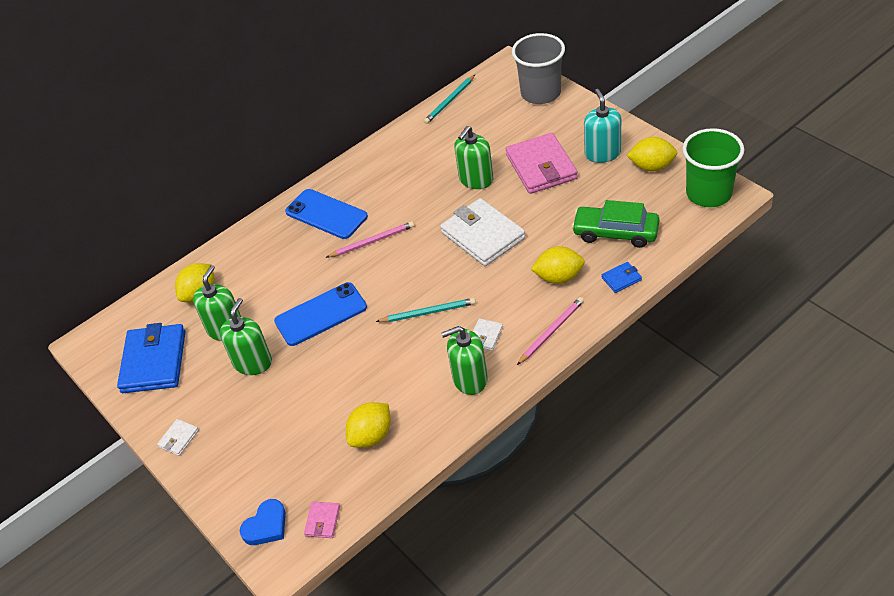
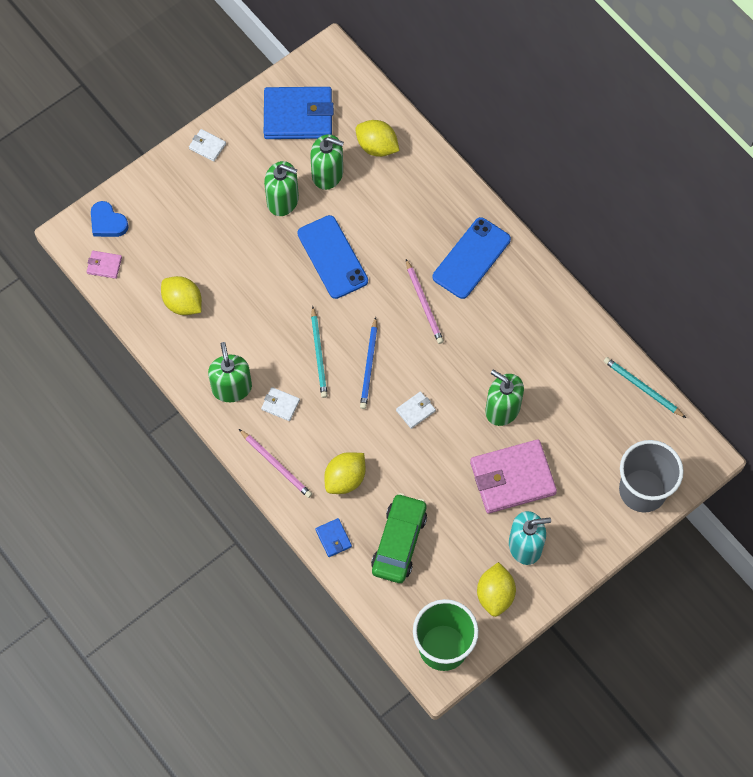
camera: 85 degrees right, 20 degrees up
white wallet [440,198,526,266] -> white wallet [396,391,436,429], size x0.44
yellow lemon [531,246,585,284] -> yellow lemon turned 45 degrees clockwise [324,452,366,494]
none -> blue pencil [360,317,377,409]

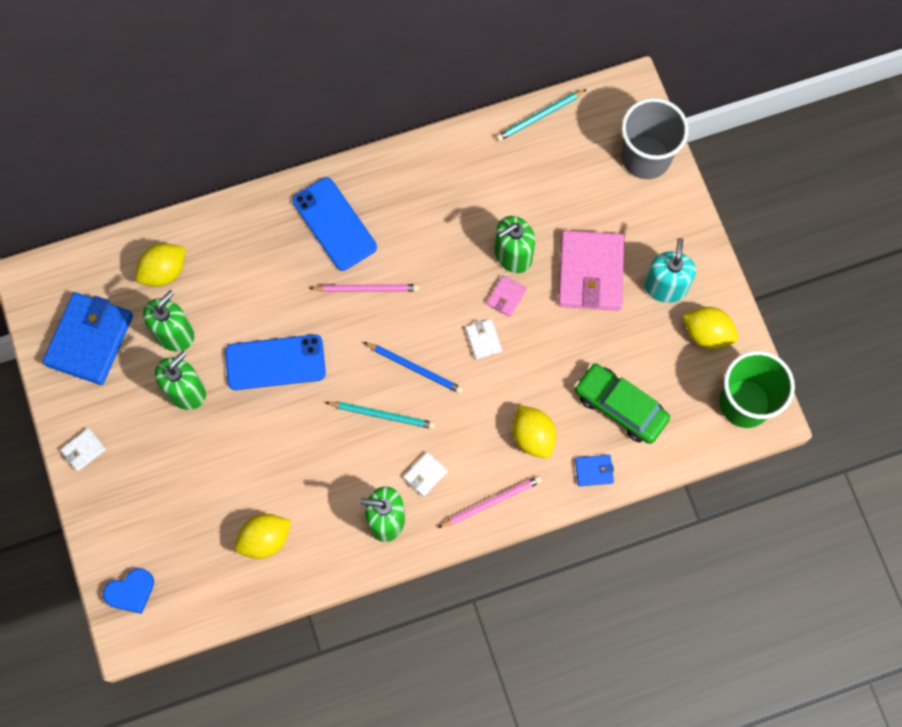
camera: 70 degrees left, 5 degrees up
pink wallet [87,251,122,279] -> pink wallet moved to [486,275,527,317]

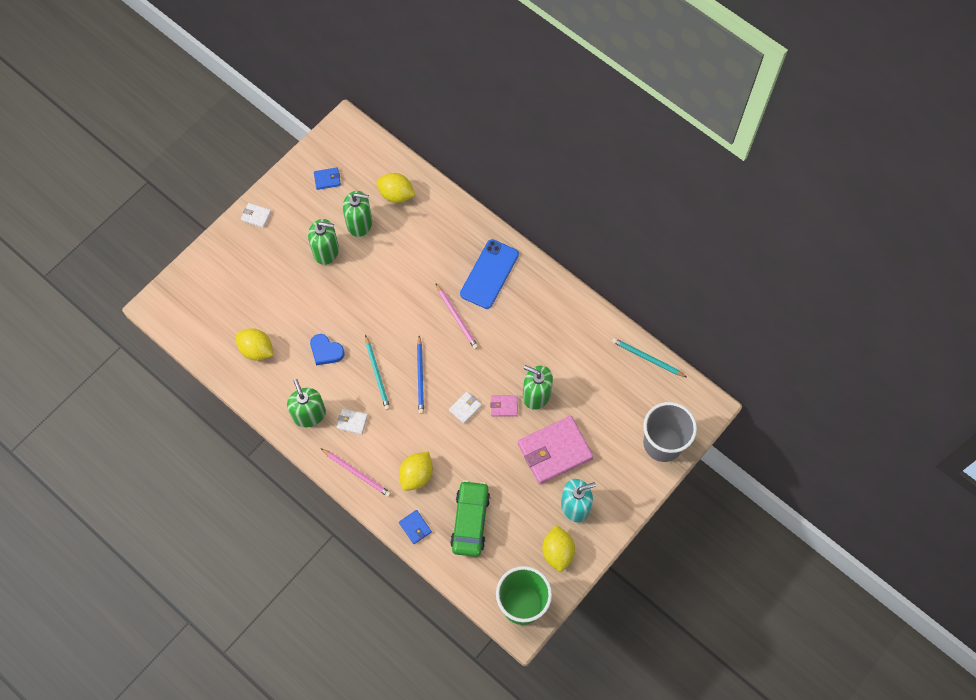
camera: 60 degrees right, 5 degrees down
blue wallet [42,292,133,385] -> blue wallet [314,168,341,190], size x0.44
blue heart [103,568,154,614] -> blue heart moved to [310,334,344,365]
blue phone [225,334,326,390] -> none

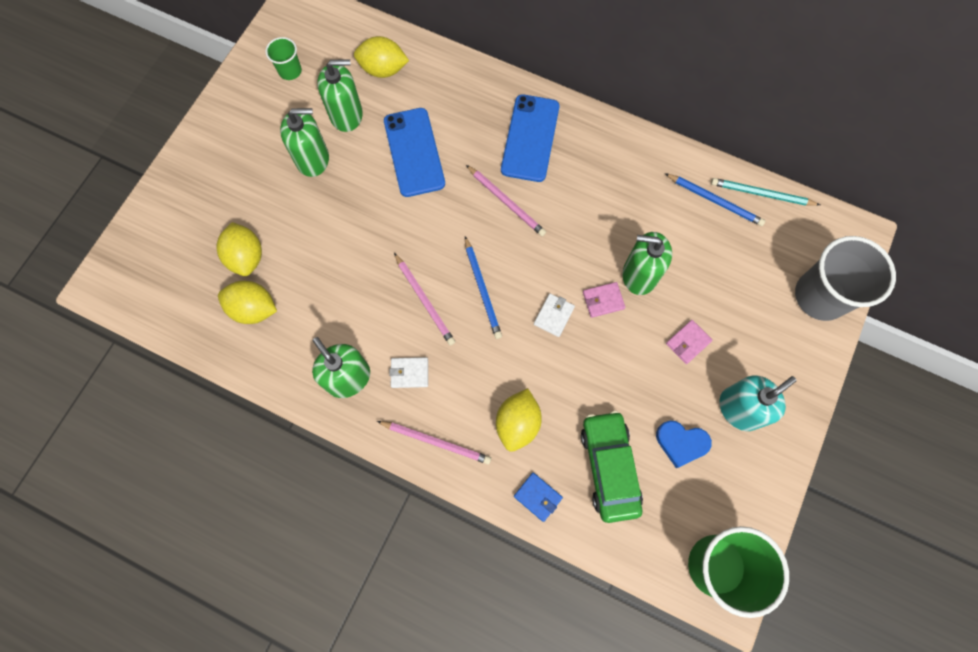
camera: 15 degrees left, 5 degrees up
white wallet [241,203,271,228] -> none
blue heart [310,334,344,365] -> blue heart moved to [656,421,712,468]
blue wallet [314,168,341,190] -> green cup [265,37,302,80]
turquoise pencil [365,335,390,410] -> pink pencil [394,253,455,346]
pink wallet [518,416,593,484] -> pink wallet [666,320,712,364], size x0.44
yellow lemon [542,525,575,572] -> yellow lemon moved to [217,222,262,276]
none -> blue phone [384,108,445,197]
none -> blue pencil [665,173,765,226]

